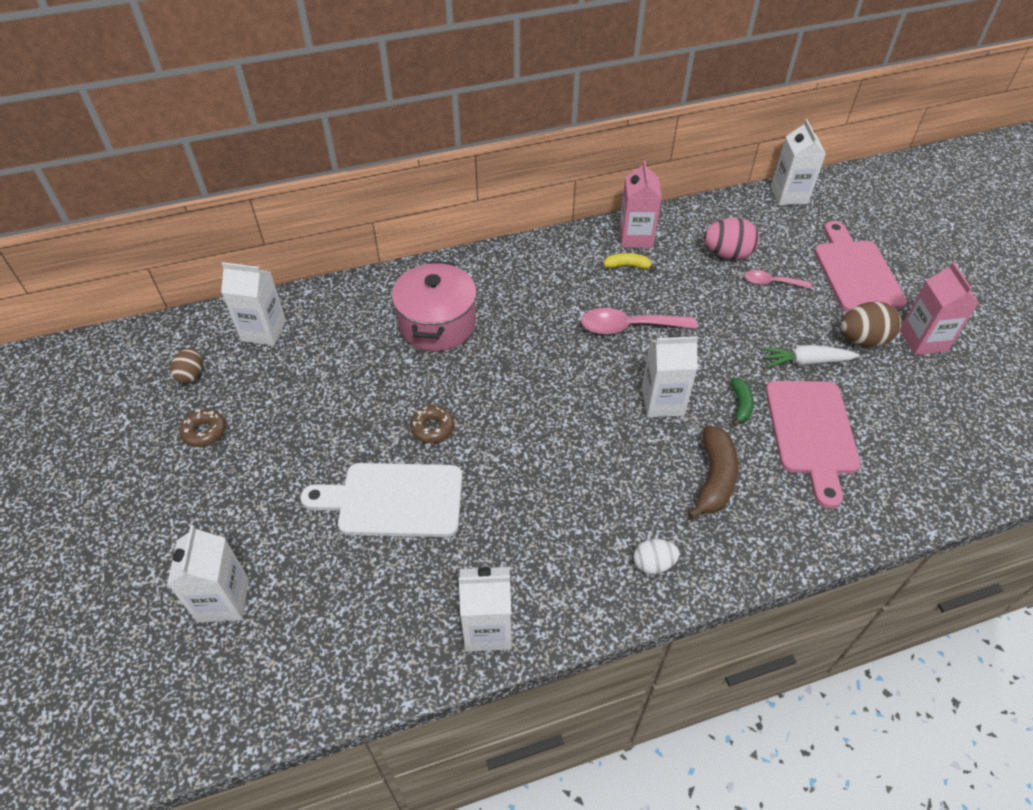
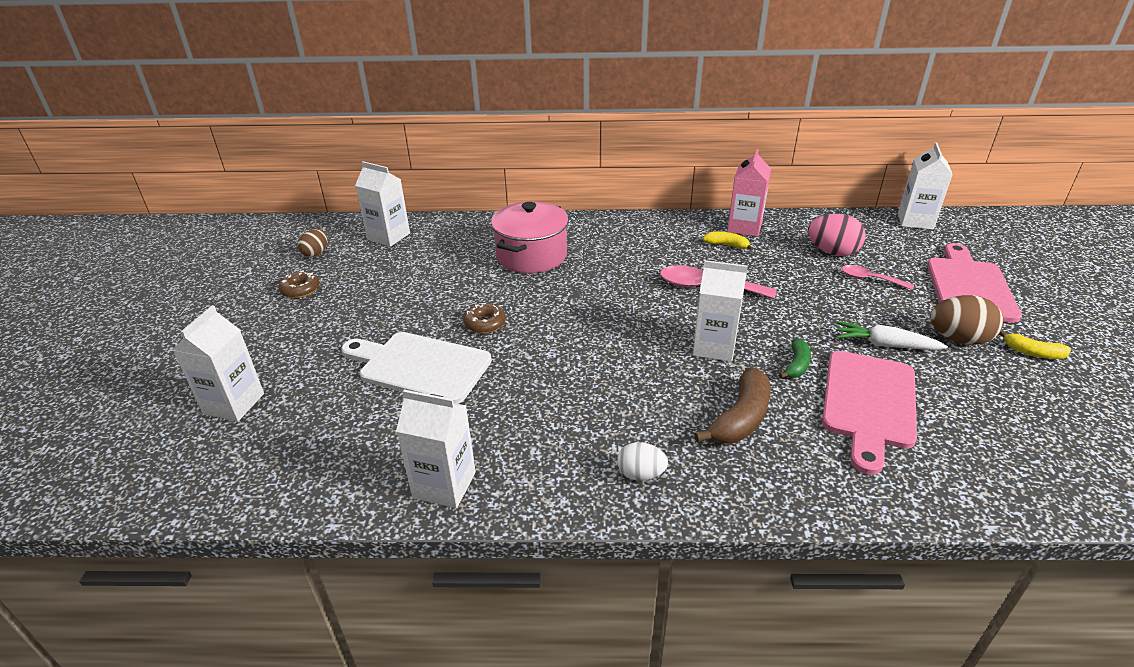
camera: 20 degrees right, 15 degrees down
pink carton [900,262,979,355] -> yellow banana [999,330,1071,359]

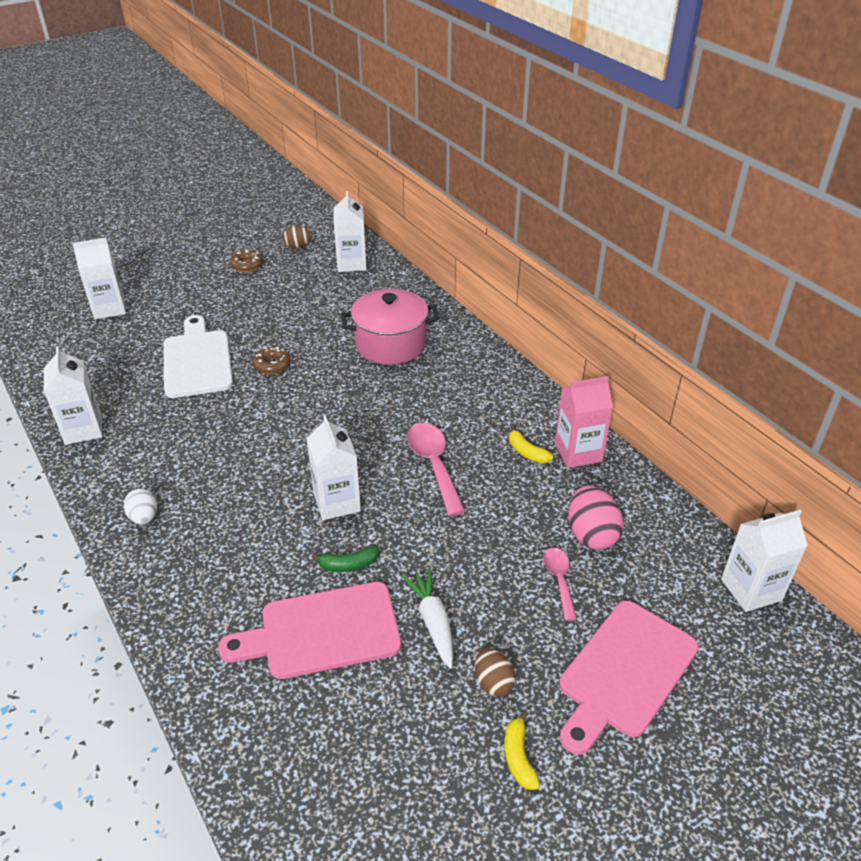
camera: 55 degrees right, 5 degrees up
brown banana [694,368,770,444] -> none
yellow banana [703,231,754,251] -> yellow banana turned 150 degrees clockwise [509,426,553,463]
pink cutting board [927,243,1022,323] -> pink cutting board turned 150 degrees clockwise [559,601,699,755]
brown egg [930,295,1003,345] -> brown egg [475,648,516,697], size x0.62

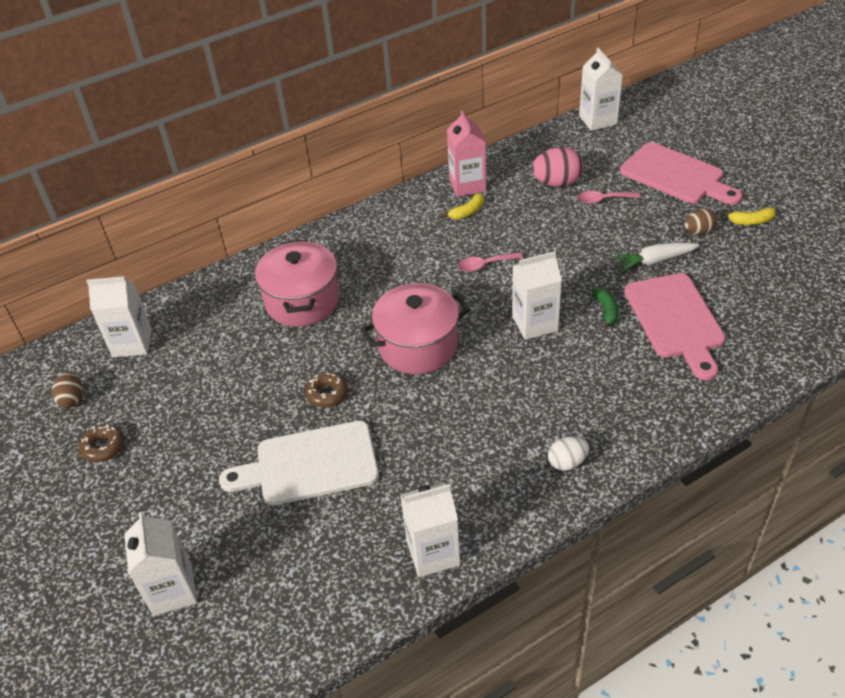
camera: 85 degrees left, 5 degrees up
pink spoon [407,423,465,516] -> pink spoon [458,252,523,272], size x0.60
none -> pink pot [361,283,470,374]

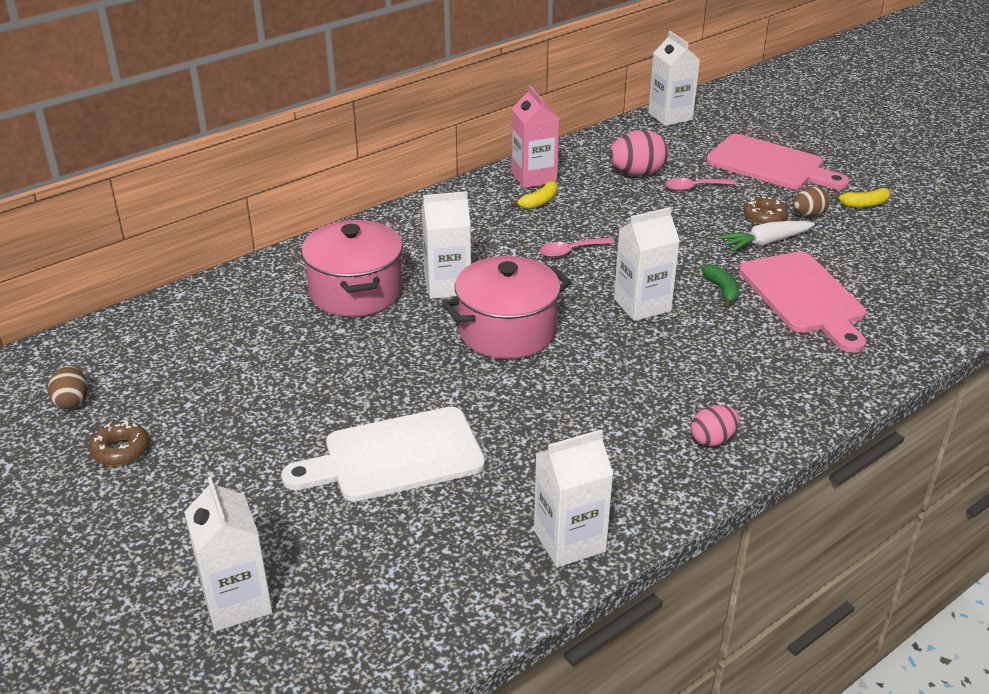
camera: 10 degrees left, 10 degrees down
white carton [87,276,152,357] -> white carton moved to [422,191,471,299]
brown donut [305,372,348,407] -> brown donut moved to [744,197,788,225]
white egg [548,436,589,471] -> pink egg [691,405,739,446]

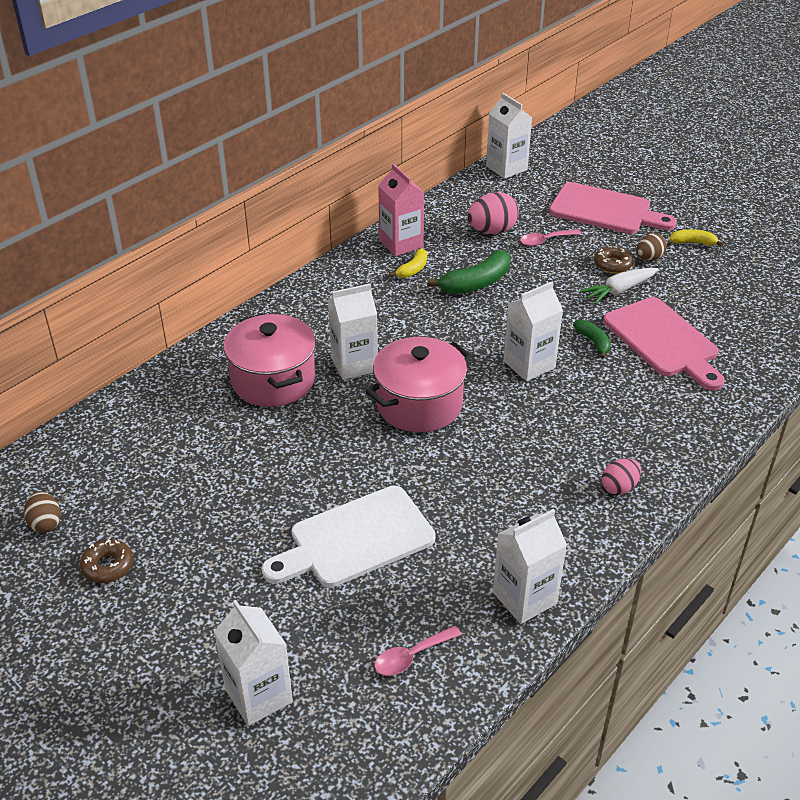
camera: 10 degrees left, 5 degrees up
pink spoon [539,237,614,258] -> pink spoon moved to [374,626,462,676]
yellow banana [832,188,891,208] -> yellow banana turned 150 degrees counterclockwise [670,229,724,247]
none -> green banana [428,250,510,294]

